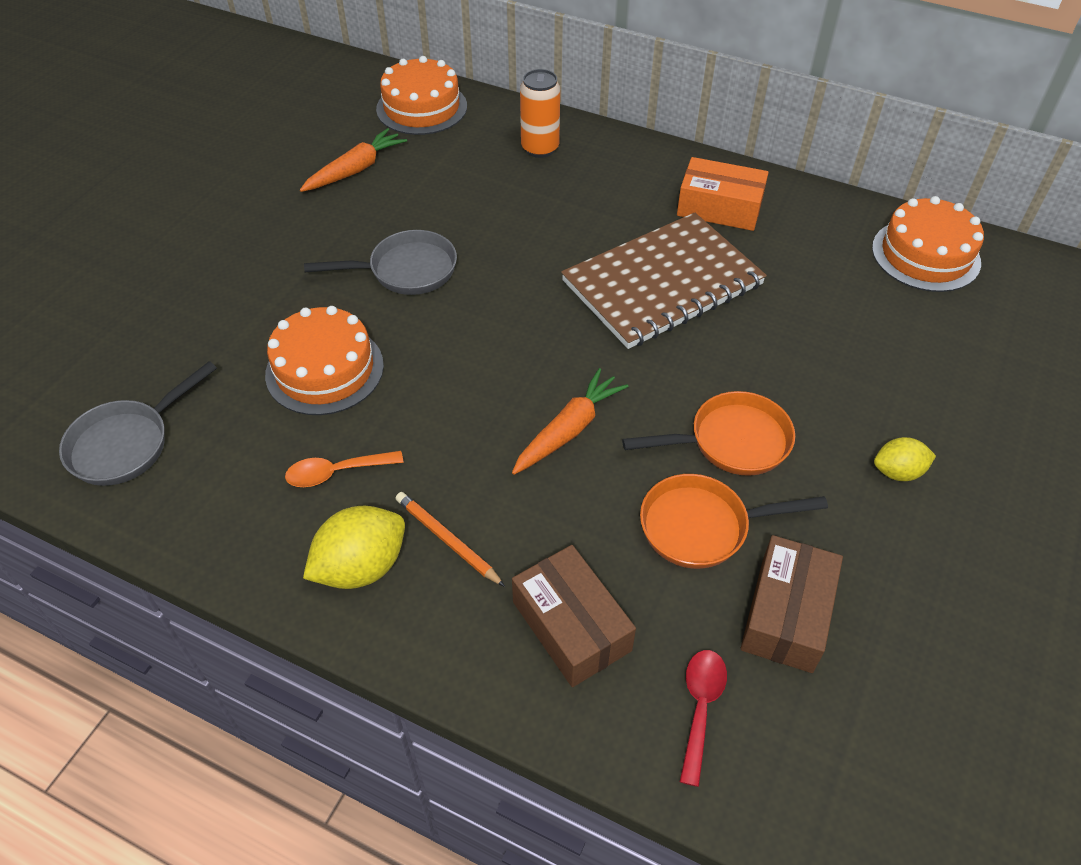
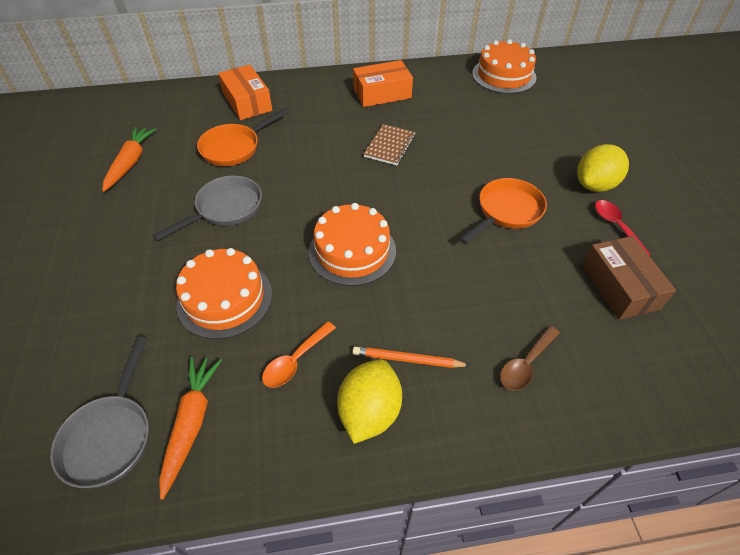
camera: 35 degrees left, 0 degrees up
orange cake [376,56,467,135] -> orange cake moved to [309,203,396,286]
orange carrot [512,368,628,475] -> orange carrot moved to [159,357,222,500]
brown box [512,545,636,687] -> brown spoon [500,326,560,391]
orange can [520,69,560,158] -> orange box [218,65,272,120]
brown notebook [561,212,767,349] -> brown notebook [364,124,416,165], size x0.46
orange pan [640,474,828,569] -> orange pan moved to [197,108,289,166]
red spoon [680,650,727,787] -> red spoon moved to [595,200,651,256]
yellow lemon [874,437,936,481] -> yellow lemon [577,144,629,192], size x1.64

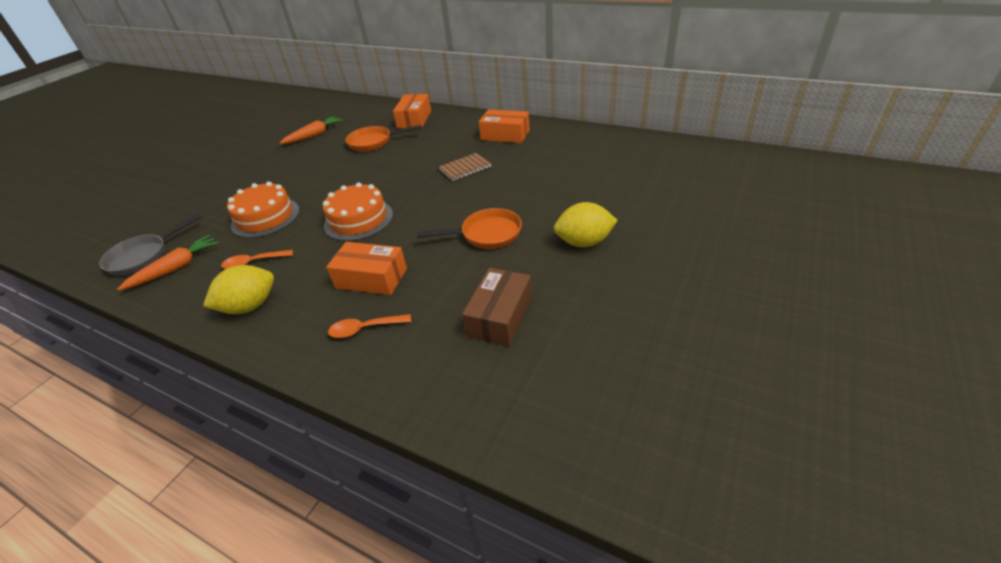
camera: 40 degrees right, 10 degrees down
grey pan [153,176,262,241] -> none
orange pencil [353,346,470,368] -> none
orange cake [472,39,536,94] -> none
brown spoon [500,326,560,391] -> orange spoon [328,314,411,338]
red spoon [595,200,651,256] -> none
none -> orange box [326,242,407,295]

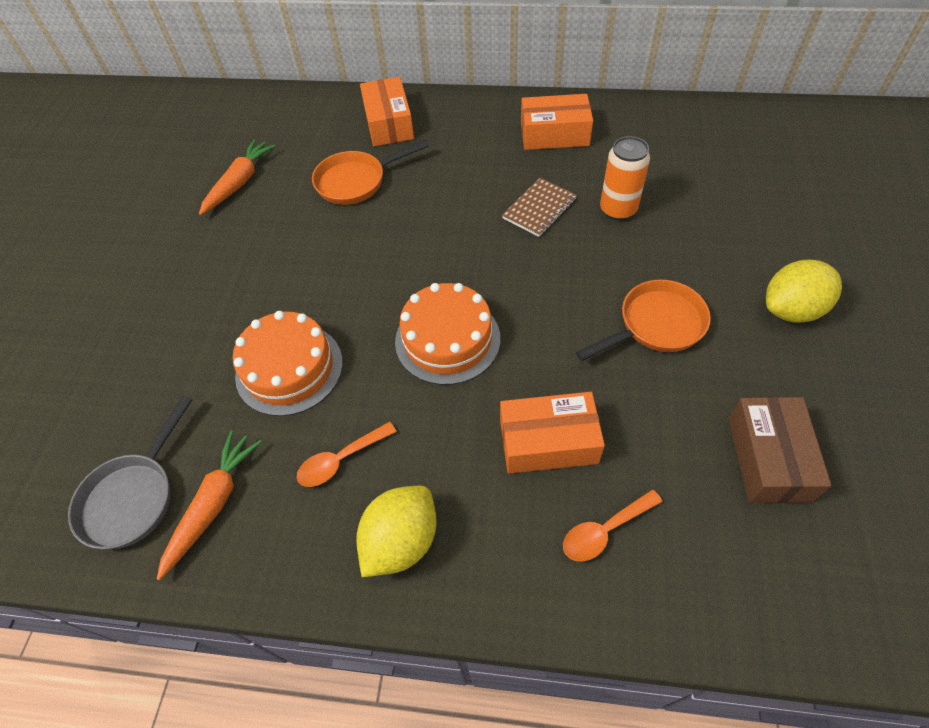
camera: 20 degrees left, 15 degrees up
none -> orange can [600,136,650,221]

